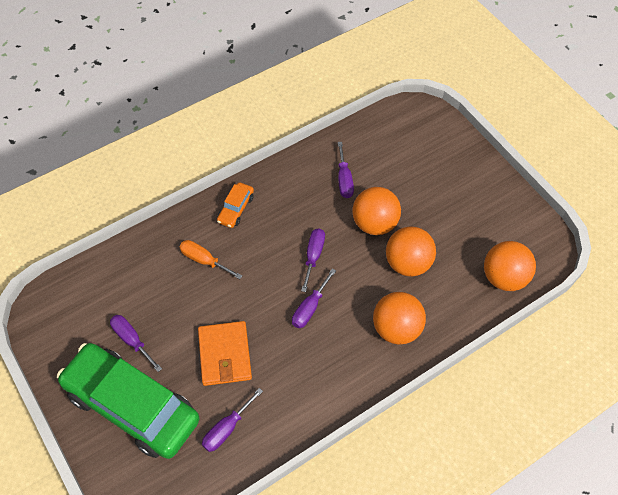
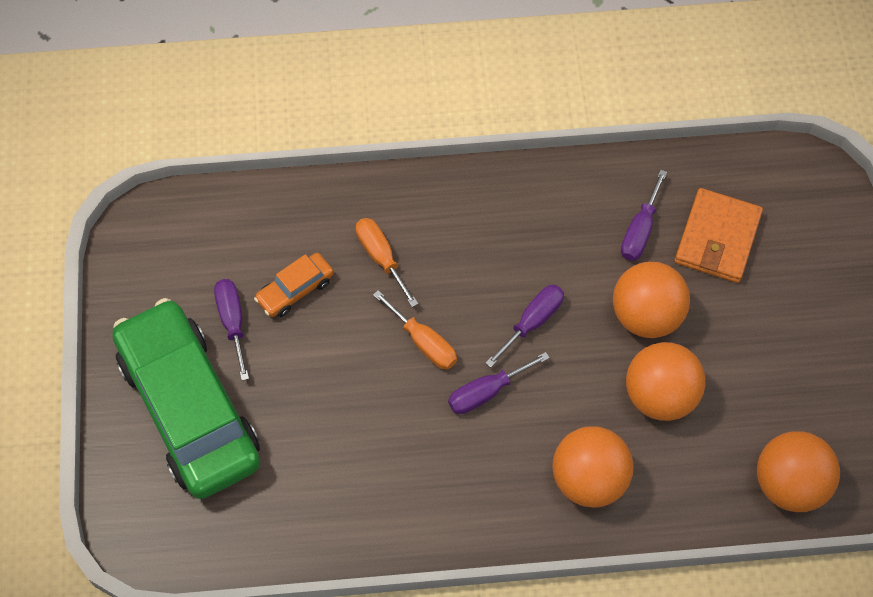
camera: 30 degrees right, 5 degrees up
orange wallet [198,321,252,386] -> orange wallet moved to [674,188,763,283]
purple screwdriver [202,388,263,452] -> none
orange car [217,182,254,228] -> orange car moved to [254,253,334,317]
none -> orange screwdriver [373,290,457,370]

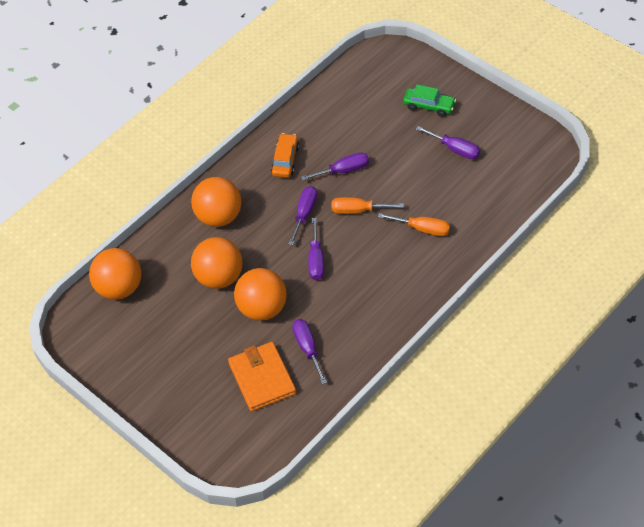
camera: 140 degrees right, 10 degrees down
green car [112,298,260,499] -> green car [403,85,456,117], size x0.41
orange car [254,253,334,317] -> orange car moved to [271,133,299,178]
none -> purple screwdriver [301,152,369,181]

